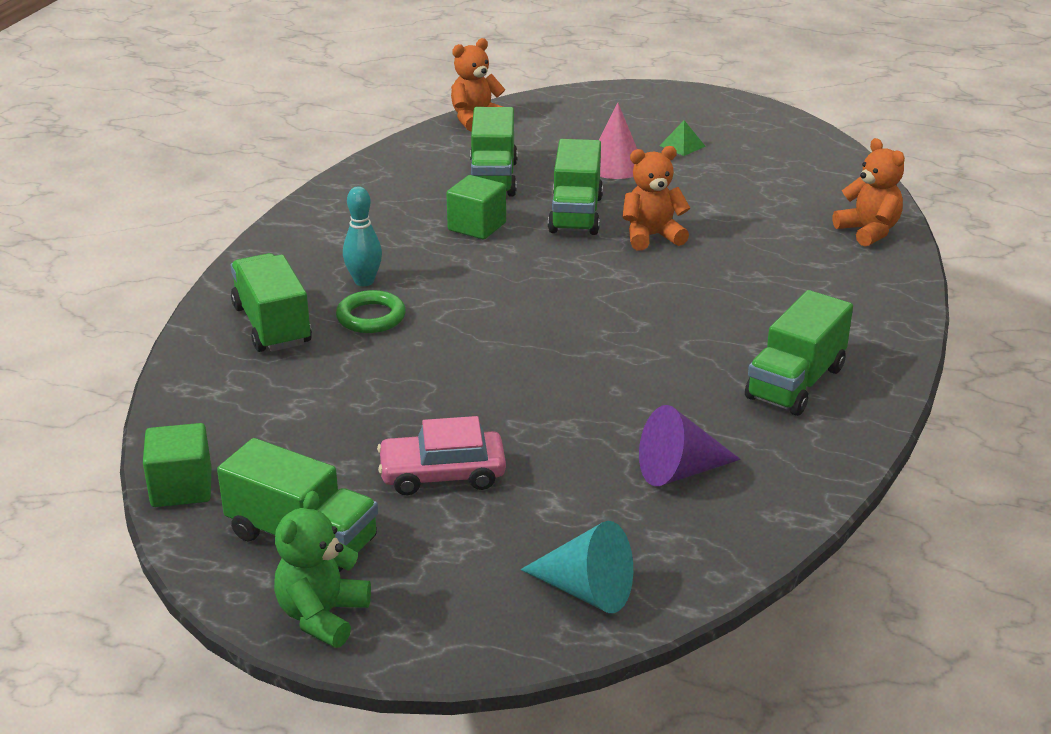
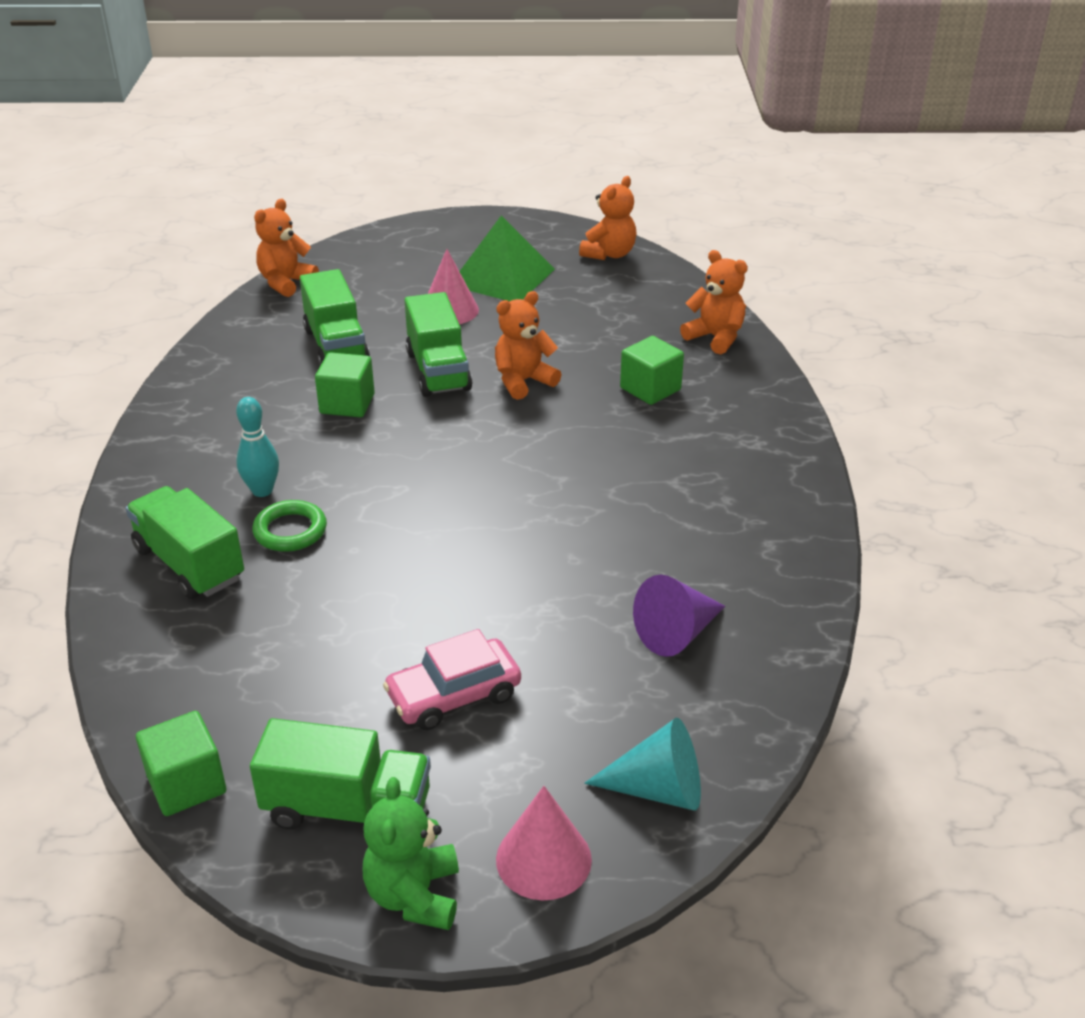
camera: 20 degrees left, 5 degrees up
green pyramid [659,120,706,156] -> green pyramid [459,216,555,301], size x2.41
green truck [745,290,853,416] -> none
none -> pink cone [496,786,592,900]
none -> orange teddy bear [579,176,637,260]
none -> green cube [620,336,684,405]

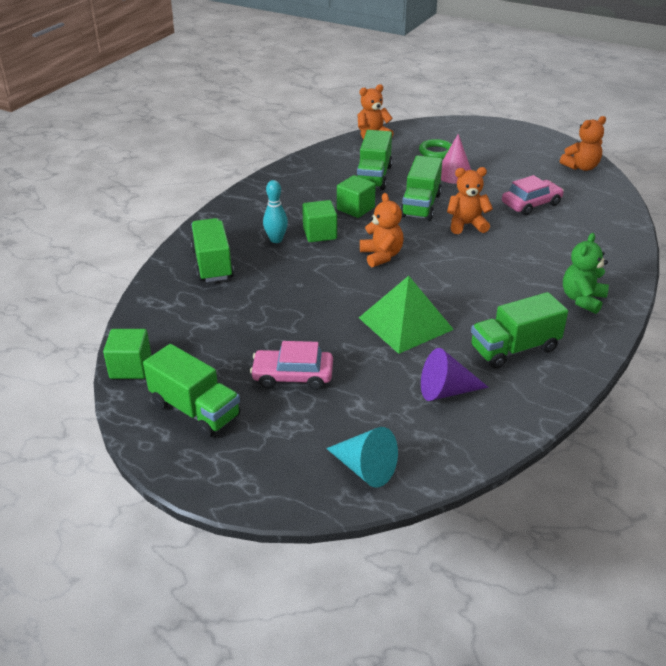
camera: 30 degrees right, 0 degrees up
green ring [252,500,327,552] -> green ring moved to [419,139,452,159]
green teddy bear [363,777,459,930] -> green teddy bear moved to [563,233,609,314]
green pyramid [459,216,555,301] -> green pyramid moved to [359,276,454,354]
pink cone [496,786,592,900] -> none
green cube [620,336,684,405] -> green cube moved to [302,200,337,242]
orange teddy bear [680,250,748,354] -> orange teddy bear moved to [360,193,404,267]
none -> green truck [471,292,568,369]
none -> pink car [502,175,564,216]

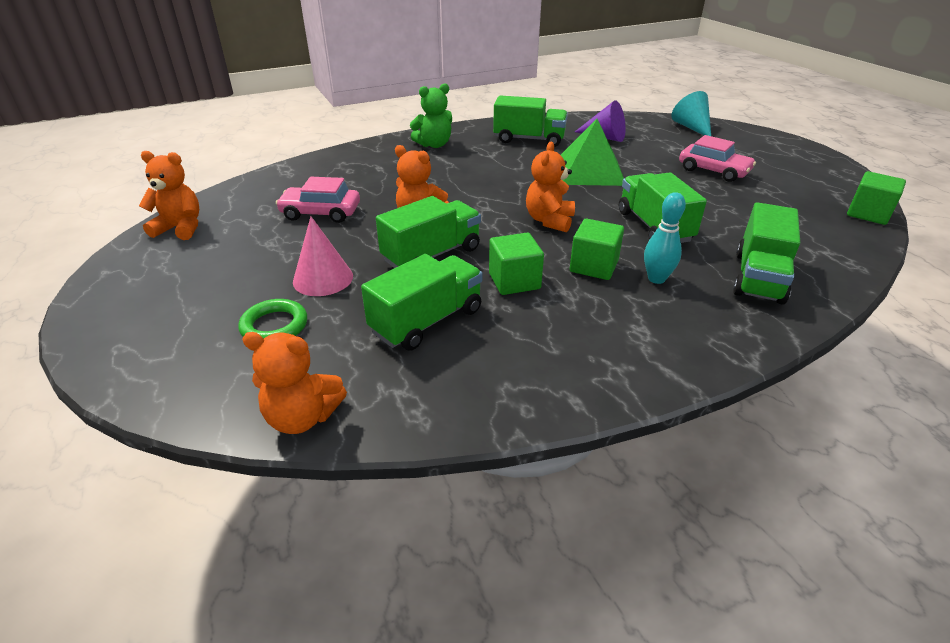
camera: 145 degrees left, 0 degrees up
green truck [143,344,240,438] -> green truck moved to [619,172,707,243]

